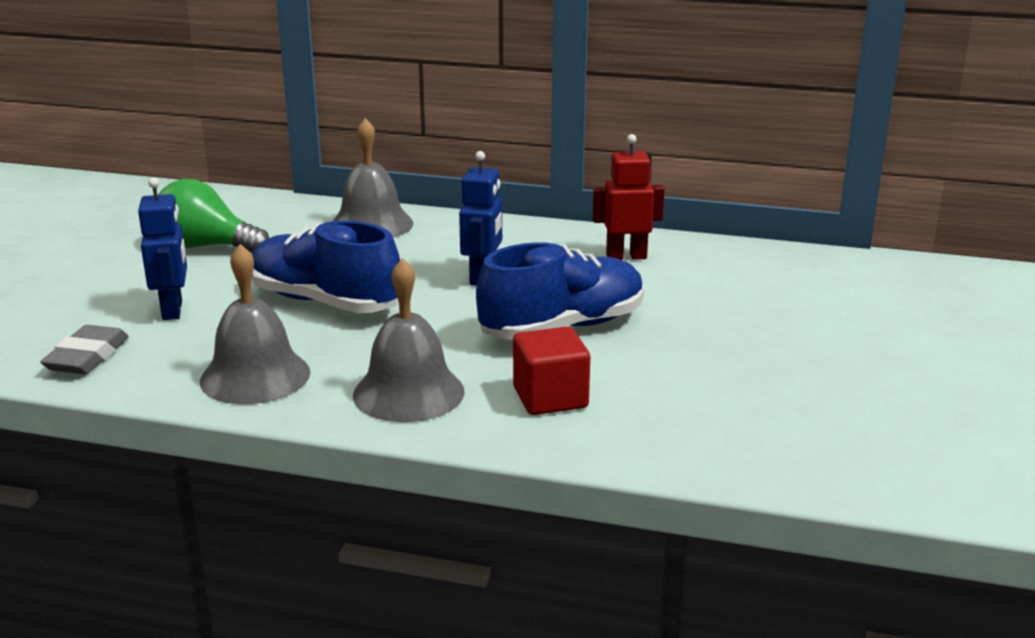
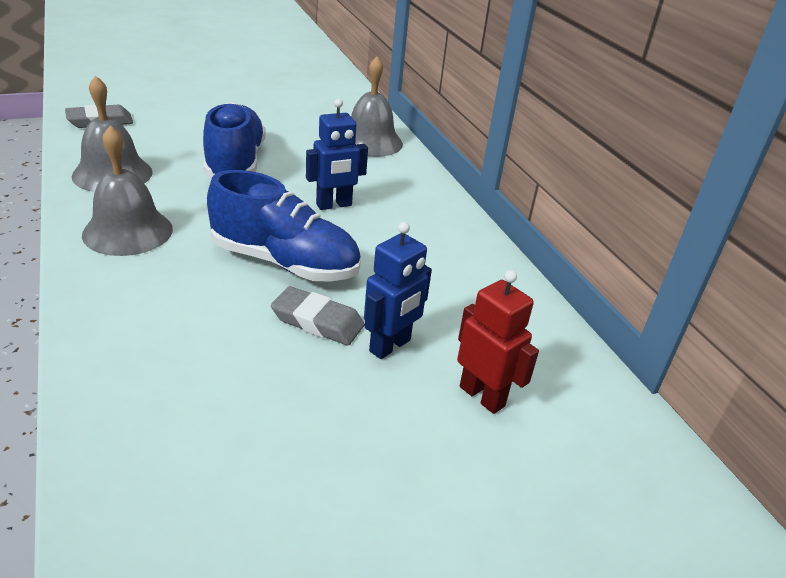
camera: 50 degrees right, 10 degrees up
blue robot [138,178,187,320] -> blue robot moved to [364,222,432,359]
green light bulb [158,179,269,253] -> none
red cube [513,327,590,415] -> none
red robot [593,134,664,260] -> red robot moved to [457,270,539,414]
none -> grey eraser [271,286,365,345]

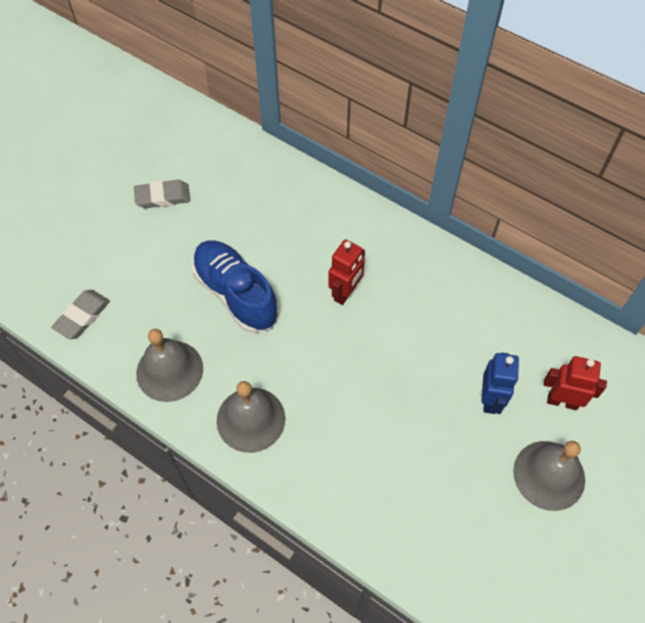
camera: 30 degrees left, 25 degrees up
blue shoe [207,170,361,282] -> none
grey eraser [271,286,365,345] -> grey eraser moved to [134,180,190,208]
blue robot [306,99,368,210] -> red robot [328,239,365,305]
grey bell [351,56,403,157] -> grey bell moved to [513,441,585,511]

